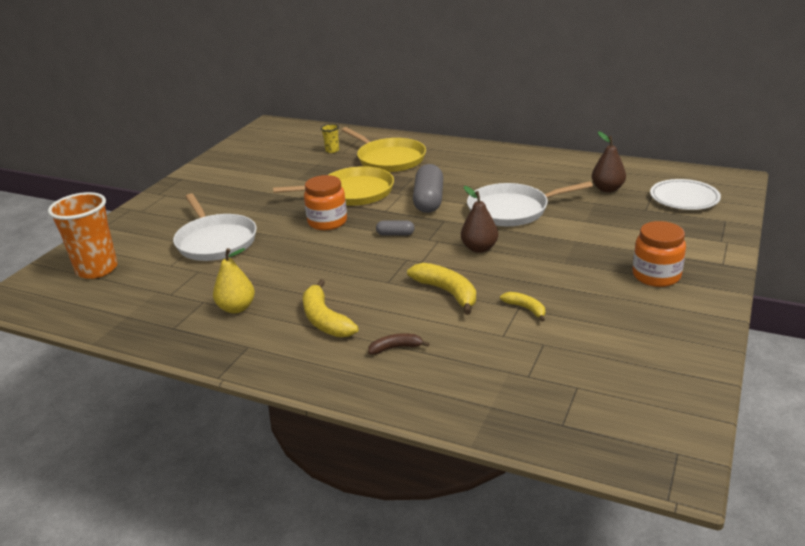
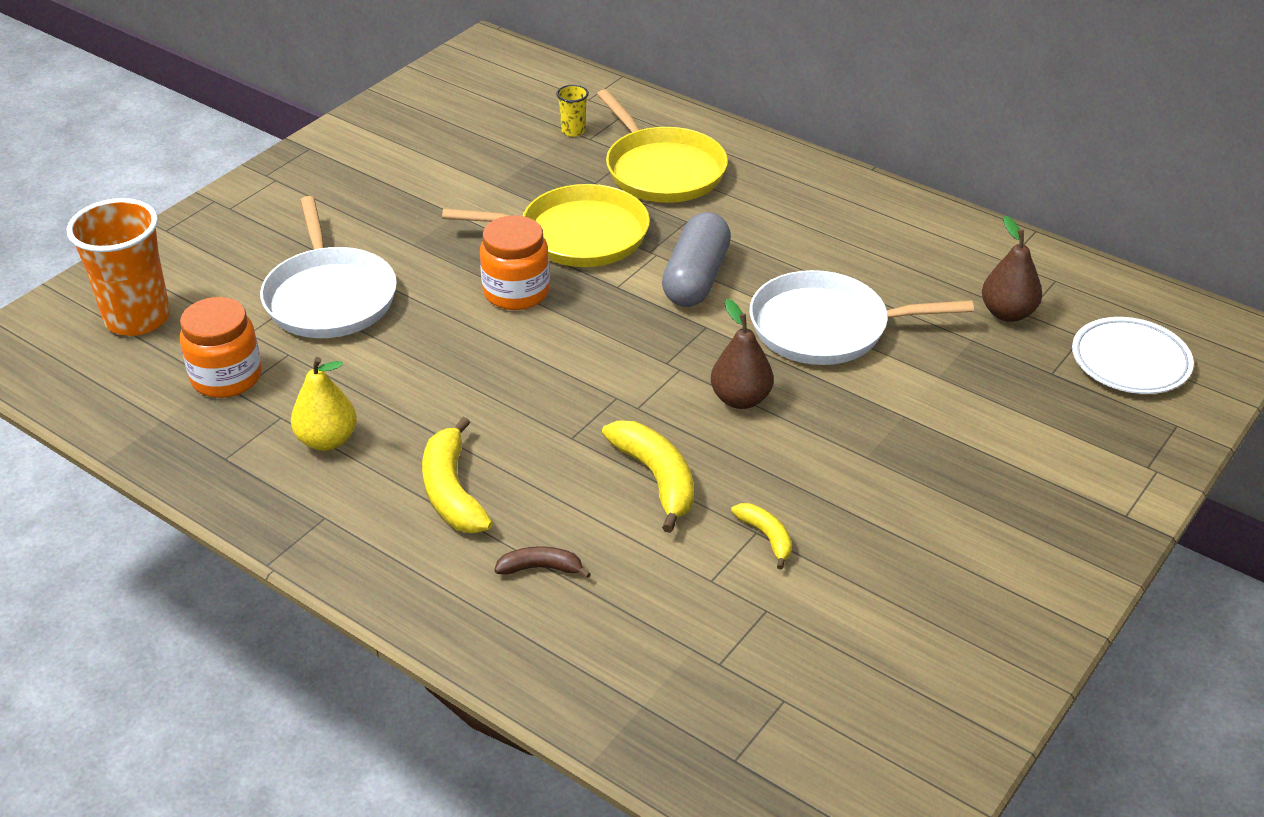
camera: 10 degrees right, 10 degrees up
grey capsule [376,221,414,235] -> none
orange jar [633,221,686,287] -> orange jar moved to [180,297,262,398]

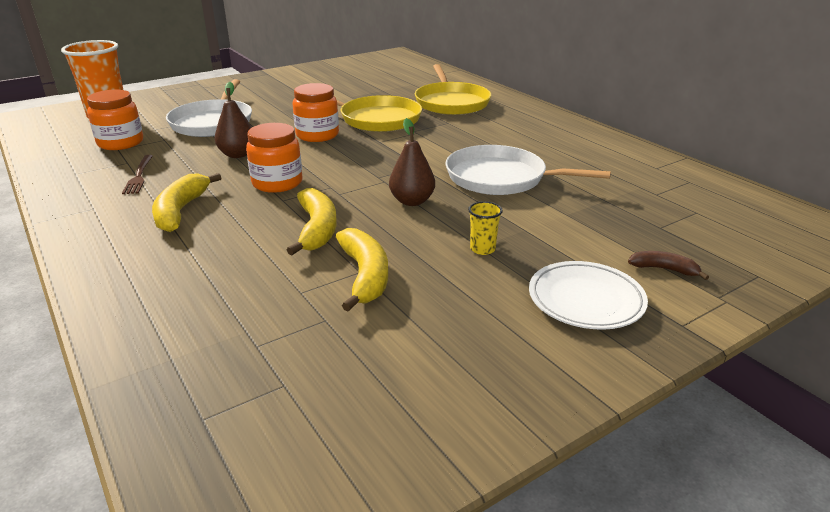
camera: 20 degrees right, 10 degrees down
yellow pear [291,357,357,451] -> brown fork [122,155,153,194]
brown banana [494,546,591,578] -> brown banana moved to [628,251,709,280]
yellow cup [556,85,589,137] -> yellow cup moved to [468,201,503,255]
grey capsule [662,212,731,307] -> none
yellow banana [731,503,792,570] -> yellow banana [336,228,388,312], size x1.76
brown pear [982,216,1042,322] -> brown pear moved to [215,82,252,158]
white plate [1072,317,1194,394] -> white plate moved to [529,261,648,330]
none -> orange jar [246,123,303,193]

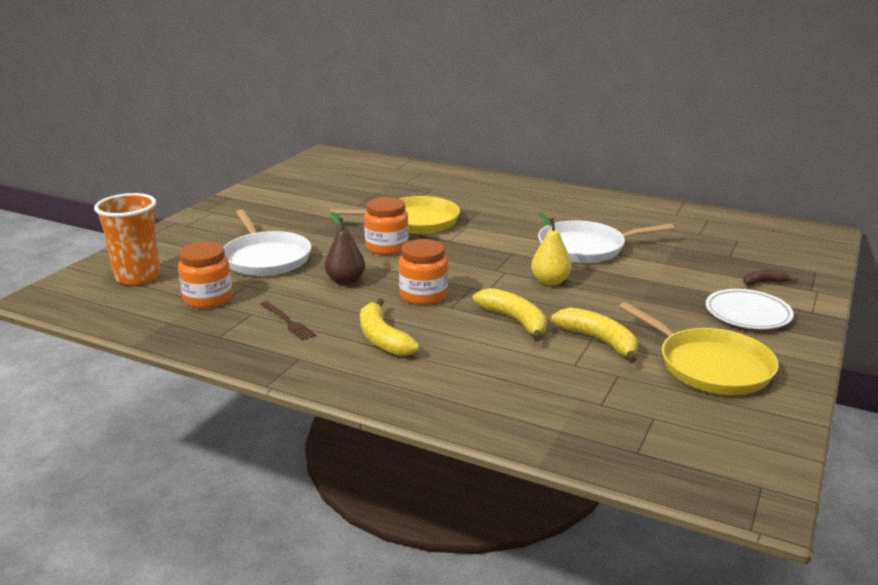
camera: 30 degrees left, 5 degrees down
brown pear [389,118,435,206] -> yellow pear [531,212,572,286]
yellow pan [415,64,491,115] -> yellow pan moved to [619,302,779,395]
yellow cup [468,201,503,255] -> none

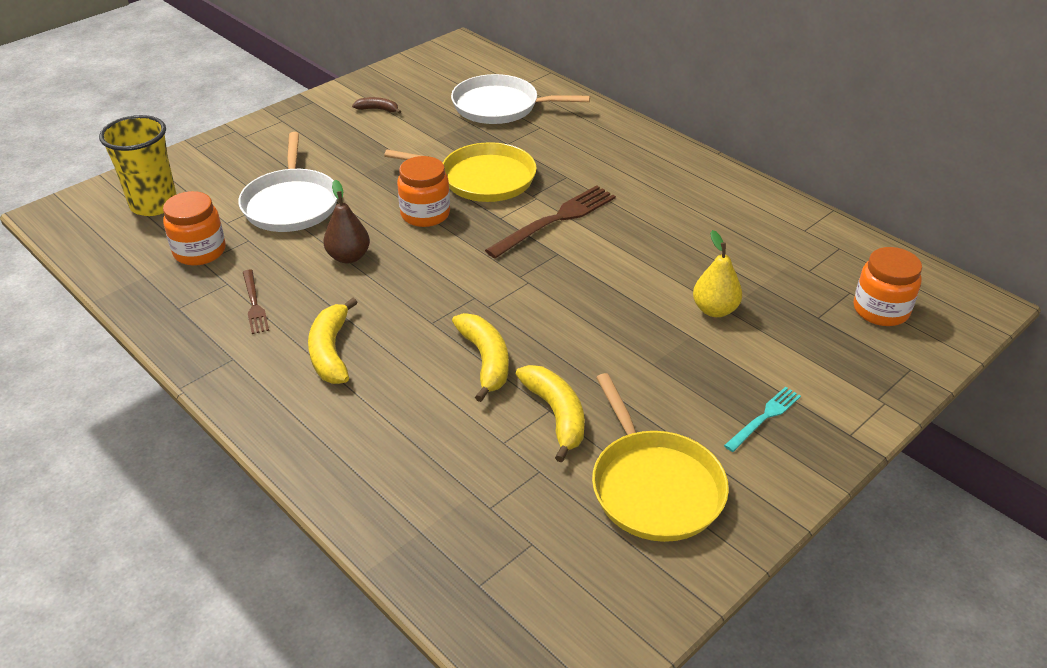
camera: 20 degrees right, 15 degrees up
orange cup [94,193,160,285] -> yellow cup [99,115,177,216]
orange jar [399,239,448,305] -> orange jar moved to [854,247,922,326]
yellow pear [531,212,572,286] -> yellow pear moved to [693,230,742,317]
white pan [538,220,674,263] -> white pan moved to [451,74,590,124]
white plate [706,289,794,329] -> turquoise fork [724,387,801,452]
brown banana [743,270,798,285] -> brown banana moved to [352,97,401,114]
none -> brown fork [485,185,616,258]

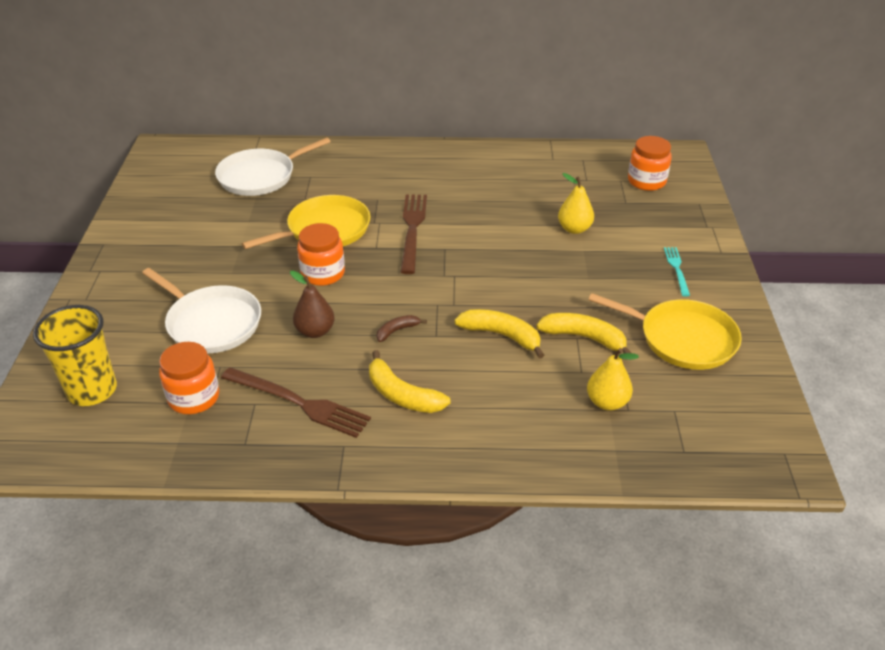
camera: 45 degrees left, 0 degrees up
brown fork [243,270,269,334] -> brown fork [221,367,371,438], size x1.80
brown banana [352,97,401,114] -> brown banana moved to [377,315,427,342]
none -> yellow pear [587,348,639,411]

